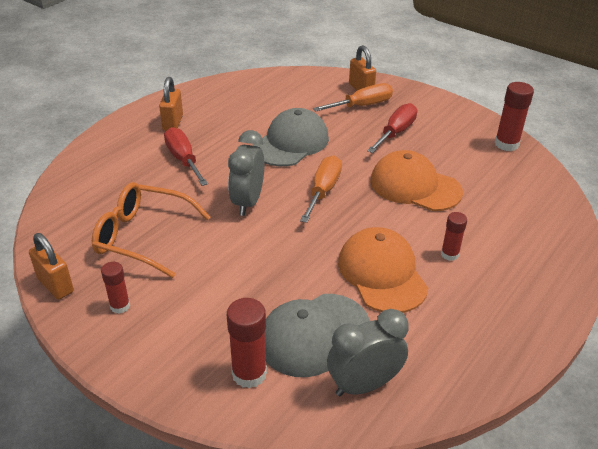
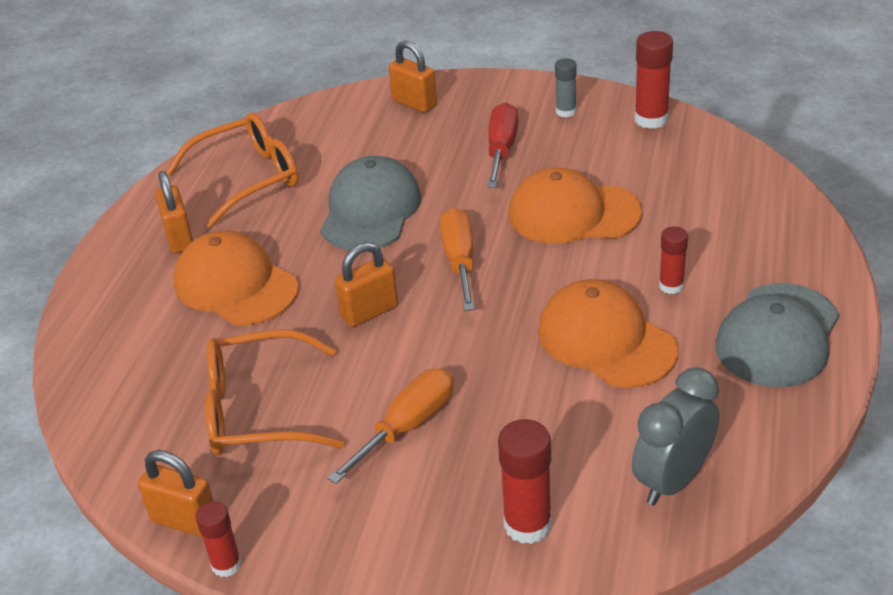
camera: 20 degrees left, 0 degrees up
red glue stick [101,262,130,314] -> red glue stick moved to [196,501,242,577]
red screwdriver [164,127,208,186] -> orange cap [174,231,299,325]
grey clock [228,130,264,216] -> orange padlock [335,242,398,327]
grey cap [265,294,370,377] -> grey cap moved to [715,283,839,387]
orange screwdriver [313,83,393,112] -> orange screwdriver moved to [327,369,454,484]
none -> orange glasses [166,112,299,228]
none -> grey glue stick [555,58,577,117]

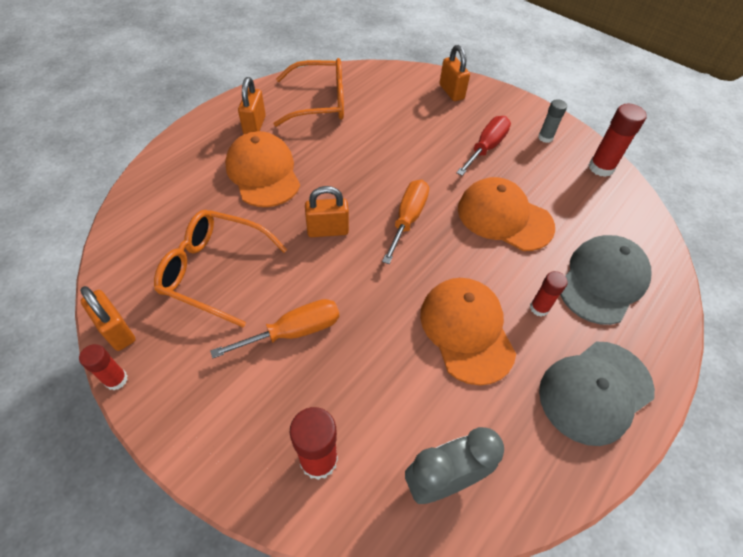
camera: 20 degrees right, 15 degrees up
grey cap [320,156,422,250] -> grey cap moved to [560,235,651,325]

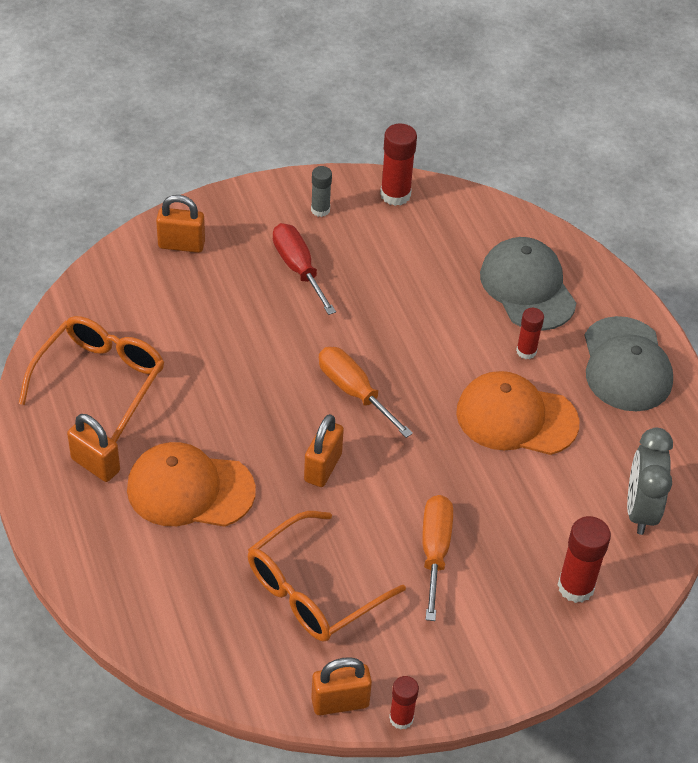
camera: 60 degrees left, 5 degrees down
orange cap [458,177,555,251] -> none

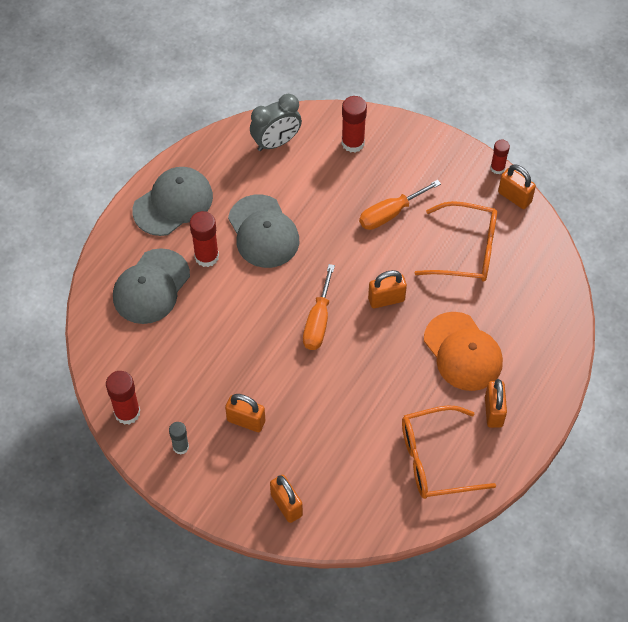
camera: 125 degrees left, 10 degrees up
red screwdriver [273,223,336,315] -> orange padlock [225,394,265,432]
orange cap [456,371,579,455] -> grey cap [228,194,299,268]
red glue stick [516,308,544,359] -> red glue stick [190,211,219,267], size x1.61

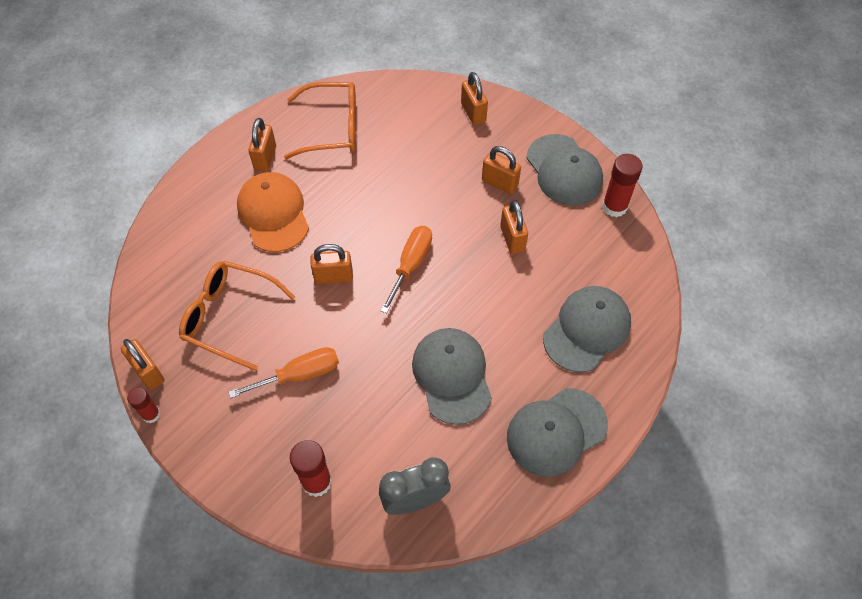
camera: 170 degrees left, 0 degrees up
grey glue stick [169,422,189,455] -> grey cap [526,134,603,205]
red glue stick [190,211,219,267] -> none
none -> orange padlock [500,200,528,254]

